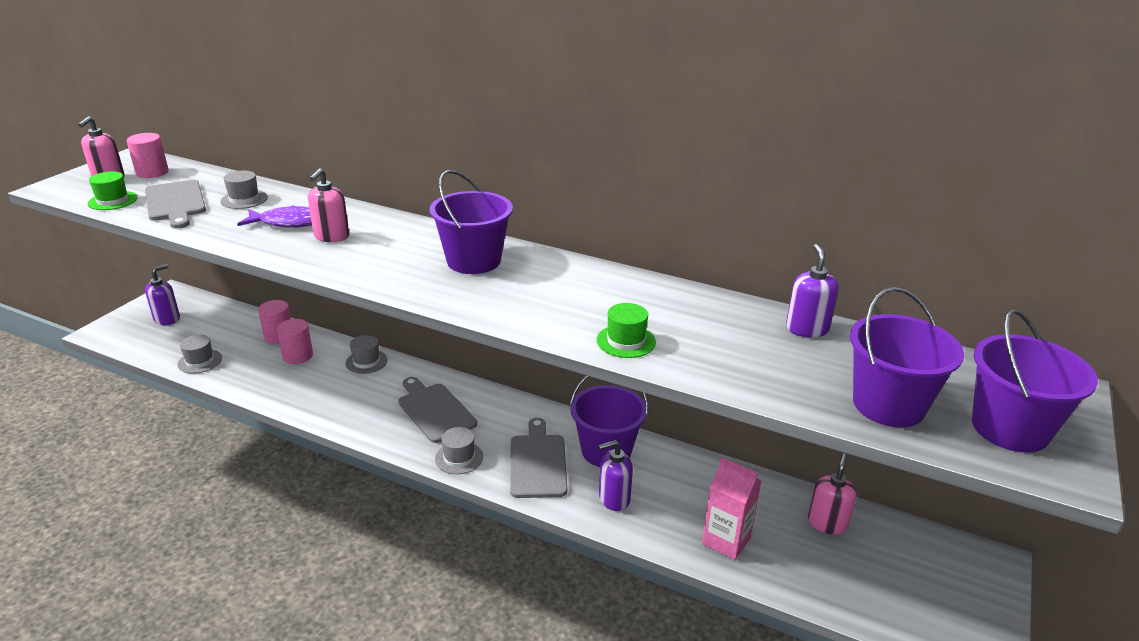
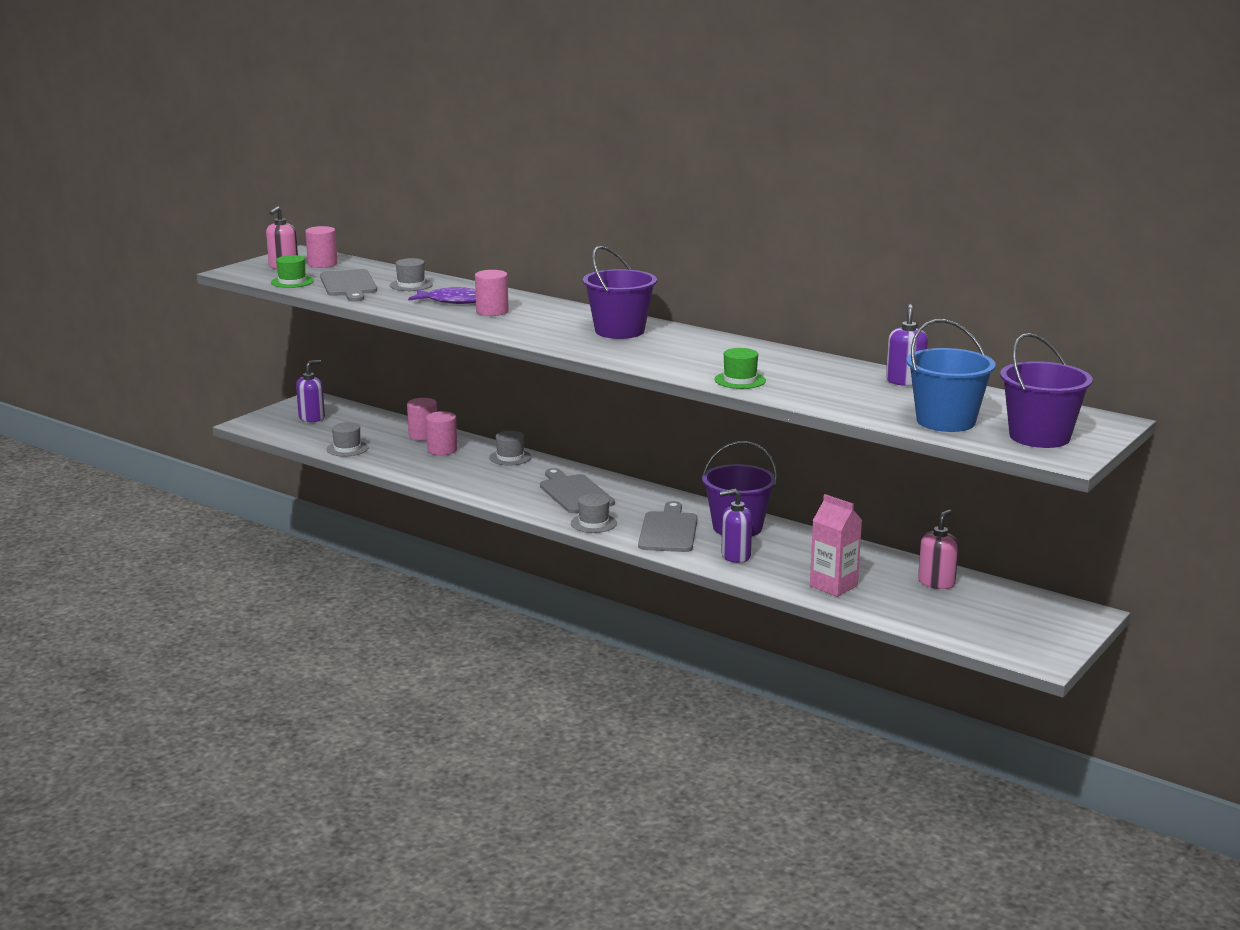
camera: 10 degrees right, 10 degrees down
pink soap dispenser [308,168,349,242] -> pink cylinder [475,270,509,316]
purple bucket [850,287,964,427] -> blue bucket [906,319,996,432]

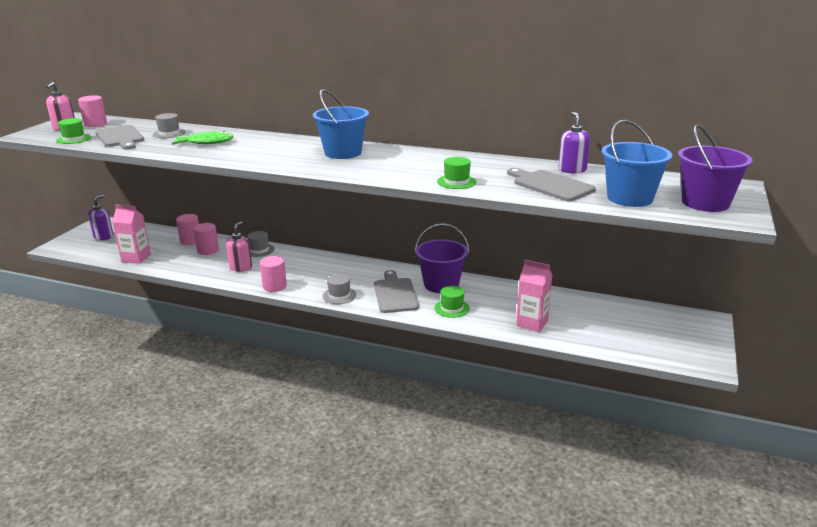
camera: 15 degrees left, 5 degrees up
grey hat [326,422,368,456] -> pink carton [112,205,151,264]
purple fish [408,287,476,304] -> green fish [172,131,234,145]
pink cylinder [475,270,509,316] -> pink cylinder moved to [260,256,287,292]
grey cutting board [540,468,615,513] -> grey cutting board moved to [507,168,596,201]
purple bucket [583,246,657,339] -> blue bucket [313,89,369,159]
purple soap dispenser [719,489,752,563] -> green hat [435,286,470,318]
pink soap dispenser [918,509,959,589] -> pink soap dispenser moved to [226,221,252,272]

